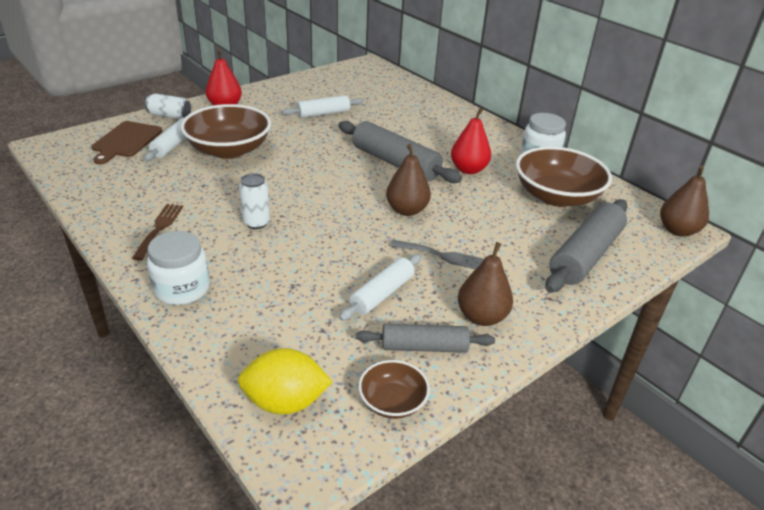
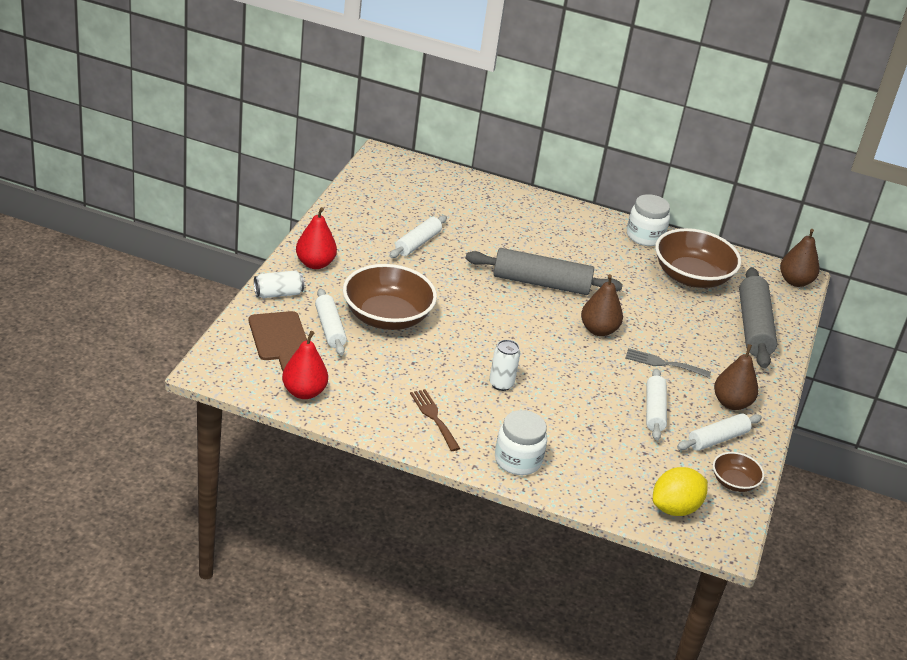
camera: 35 degrees left, 0 degrees up
grey rolling pin [356,324,495,353] -> white rolling pin [677,413,762,451]
grey fork [390,240,484,269] -> grey fork turned 150 degrees counterclockwise [625,348,711,378]
red pear [451,108,491,174] -> red pear moved to [282,331,328,399]

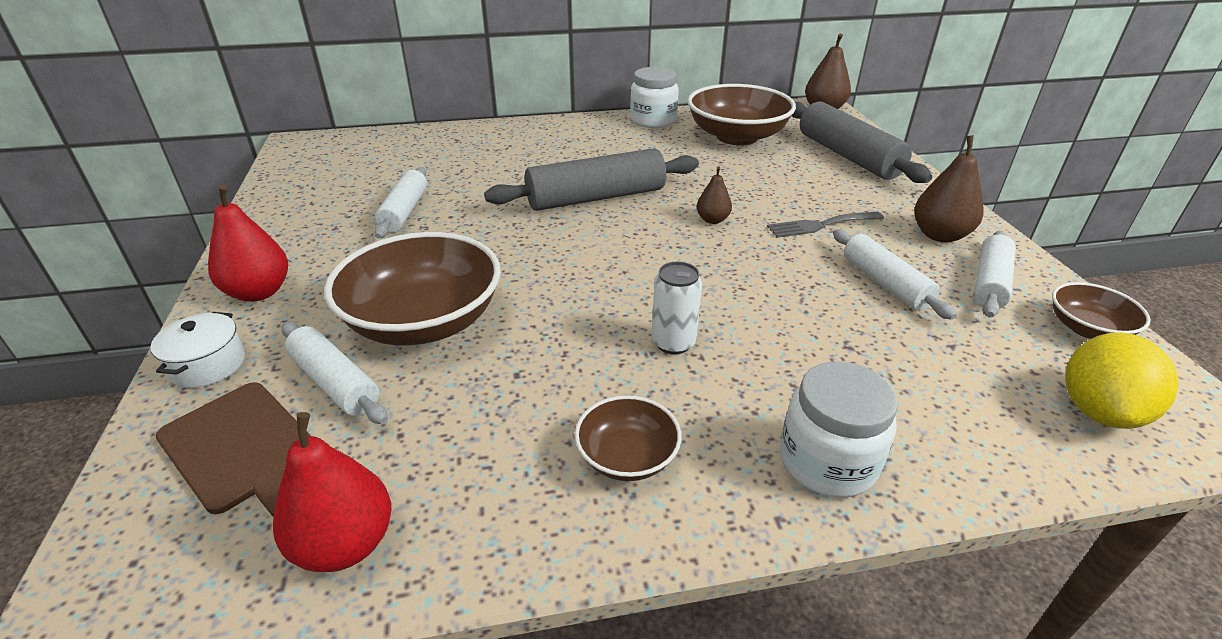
camera: 25 degrees left, 0 degrees up
white can [254,270,304,298] -> white pot [151,312,245,388]
brown fork [410,389,460,451] -> brown bowl [575,395,682,481]
brown pear [581,274,623,336] -> brown pear [697,166,732,224], size x0.59

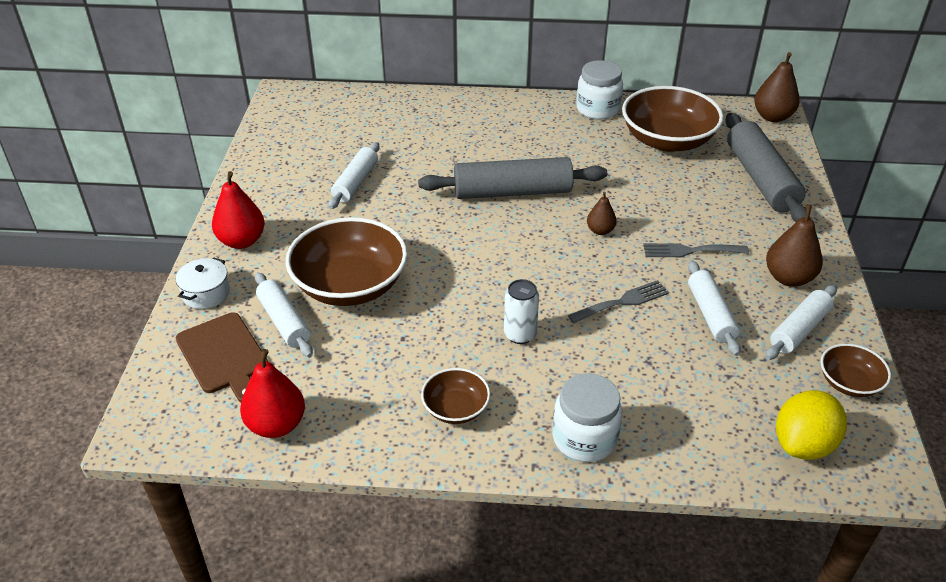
camera: 15 degrees right, 5 degrees up
none -> grey fork [568,280,669,323]

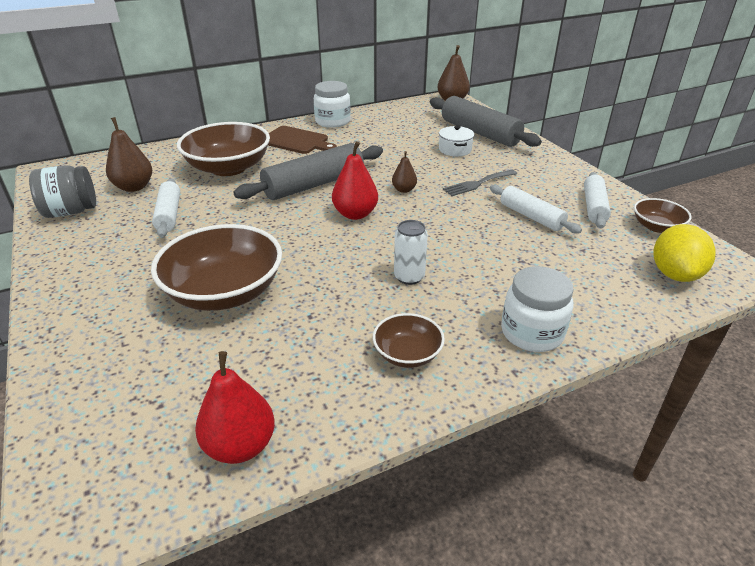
camera: 30 degrees left, 5 degrees down
white pot [176,257,230,309] -> white pot moved to [439,126,474,156]
brown cutting board [176,312,268,403] -> brown cutting board moved to [268,126,337,154]
red pear [212,171,265,249] -> red pear moved to [332,141,378,220]
white rolling pin [255,272,313,357] -> none
grey fork [568,280,669,323] -> none
brown bowl [622,86,724,152] -> brown bowl moved to [177,122,270,176]
brown pear [766,204,823,287] -> brown pear moved to [106,117,152,192]
none -> grey jar [29,165,96,218]

